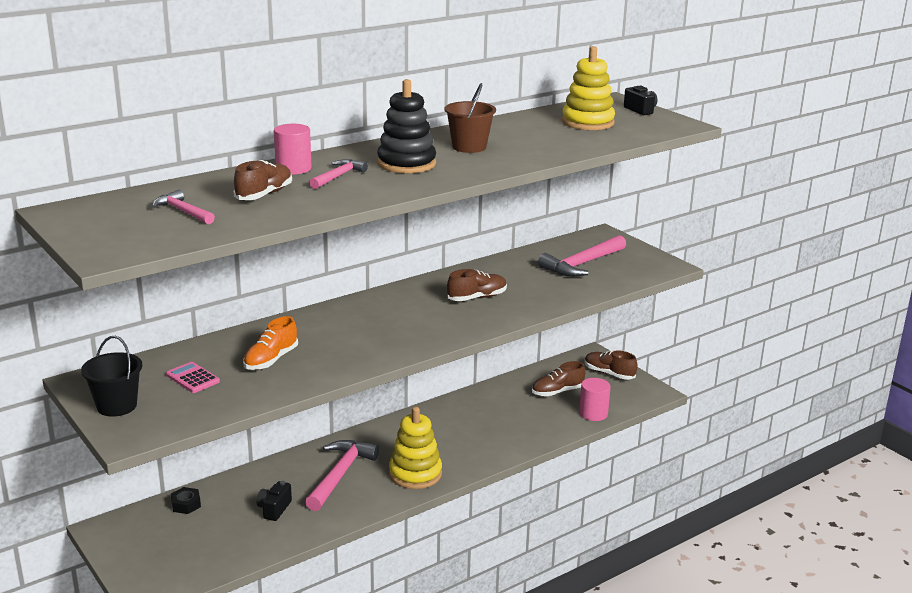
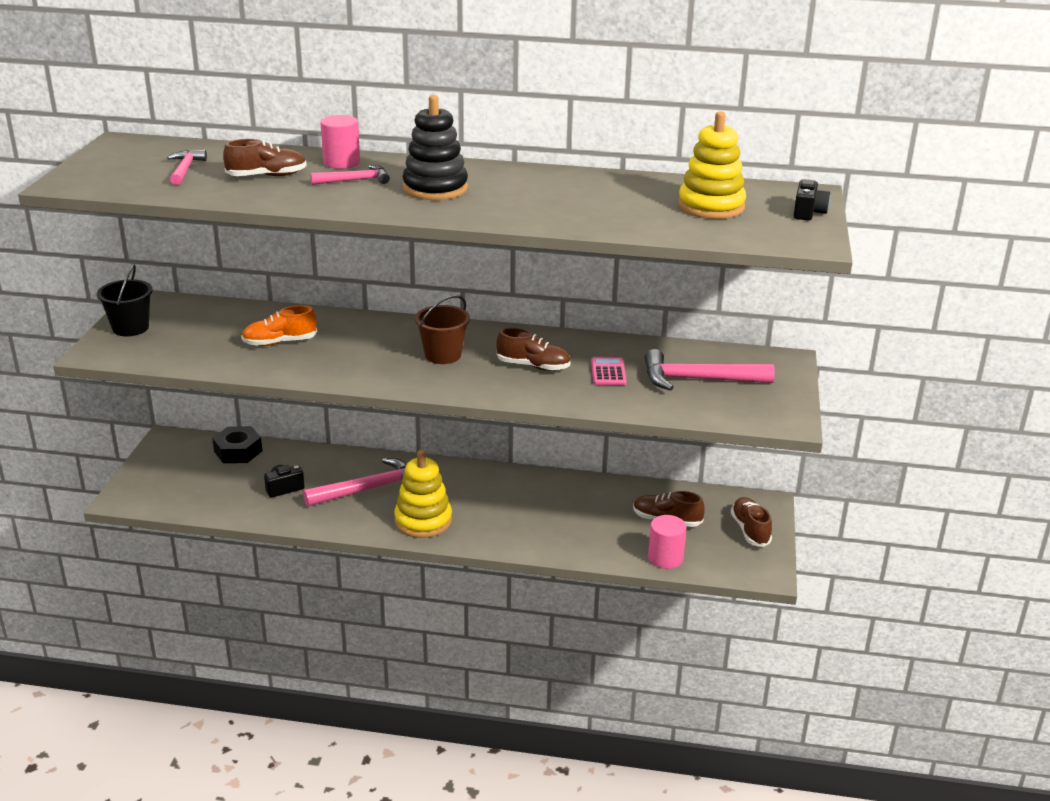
camera: 45 degrees right, 5 degrees up
pink calculator [166,362,220,393] -> pink calculator moved to [591,357,627,385]
black nut [171,487,201,514] -> black nut [212,426,262,463], size x1.60
brown bucket [445,83,496,153] -> brown bucket moved to [415,295,470,364]

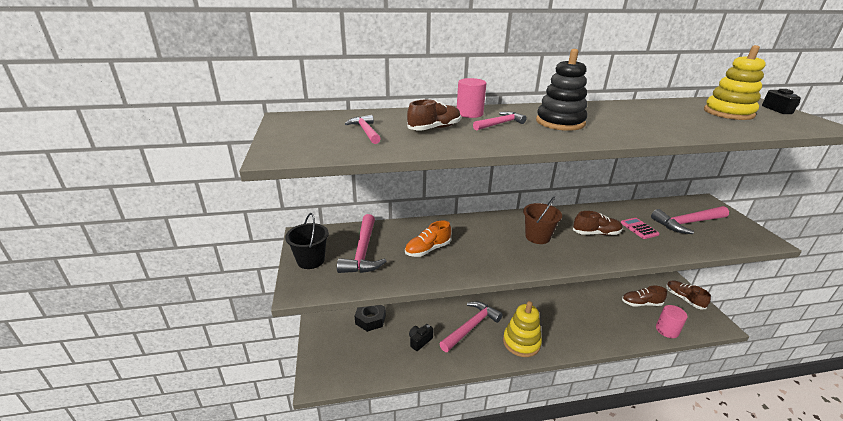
camera: 20 degrees left, 0 degrees up
none -> pink hammer [337,214,386,273]

